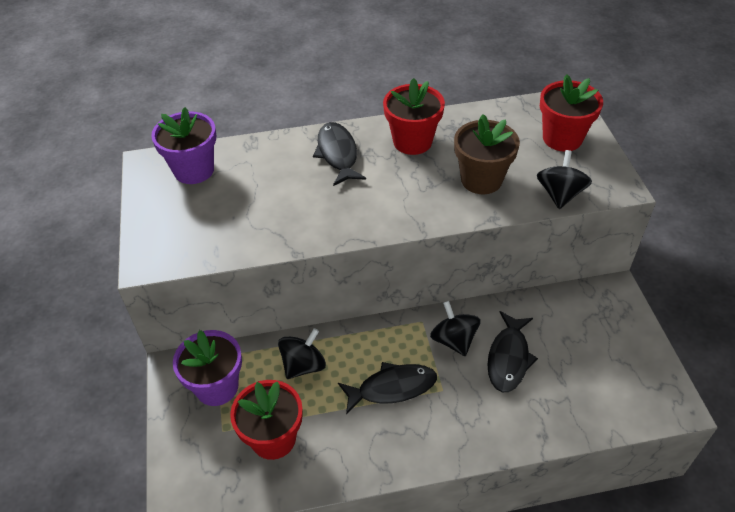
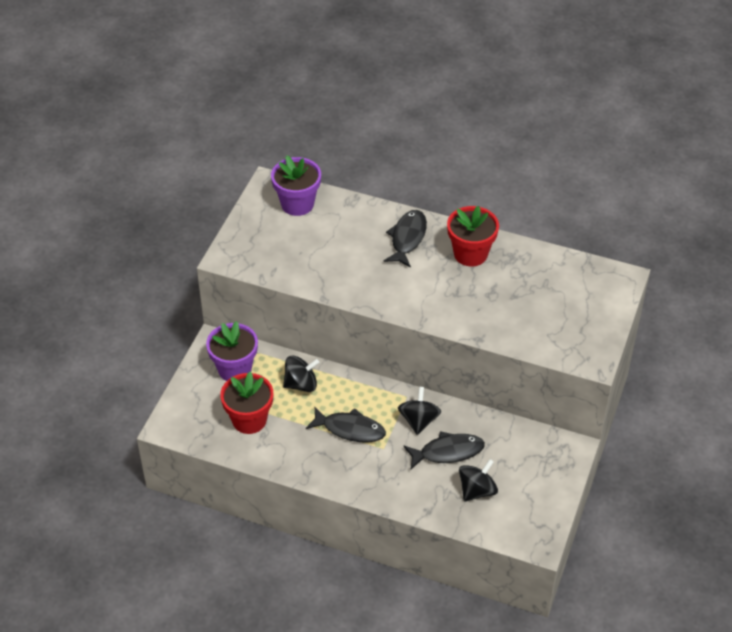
camera: 30 degrees right, 0 degrees up
brown flower pot [454,114,520,194] -> none
black fish [487,311,538,392] -> black fish turned 150 degrees counterclockwise [404,431,485,469]
black spinning top [537,150,592,209] -> black spinning top moved to [459,459,498,501]
red flower pot [540,74,603,152] -> none

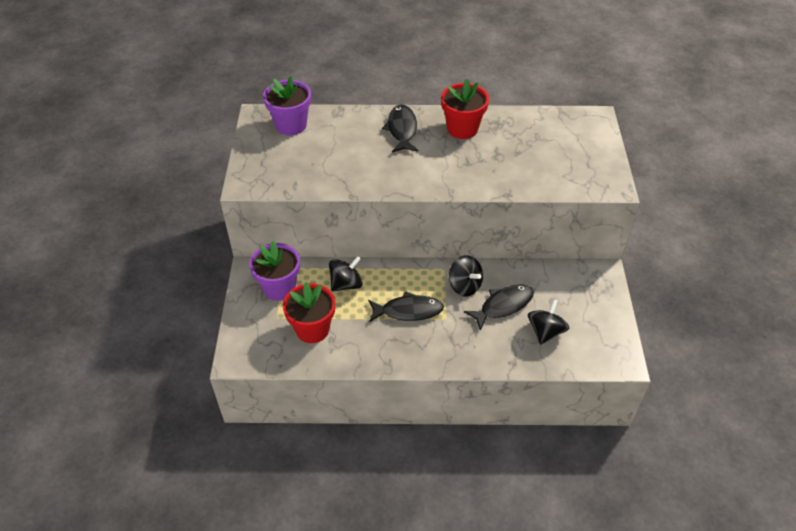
camera: 20 degrees left, 0 degrees up
black spinning top [398,387,441,435] -> black spinning top turned 150 degrees clockwise [449,255,483,296]

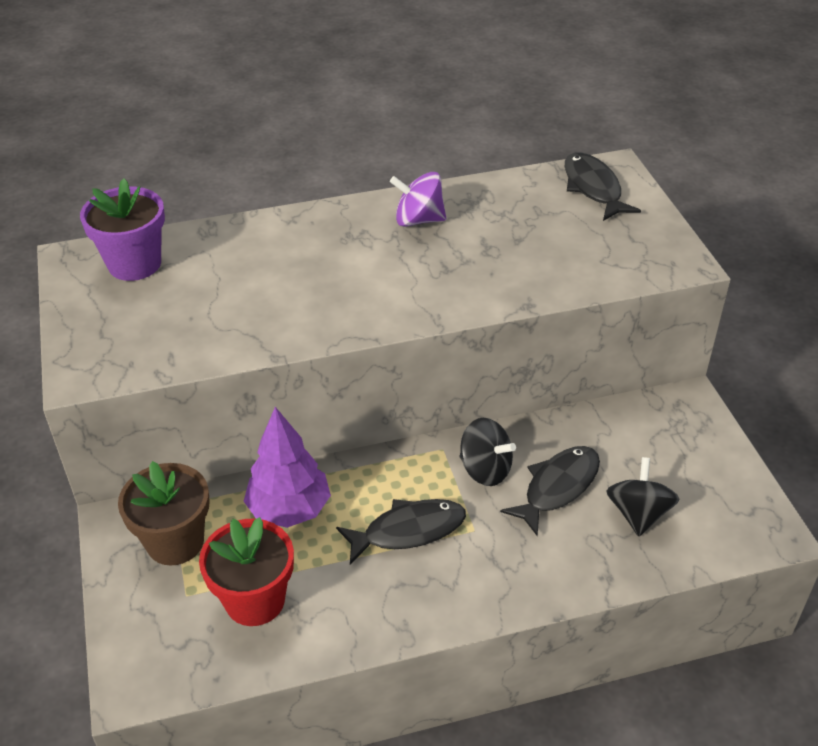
camera: 15 degrees left, 5 degrees down
purple flower pot [249,241,300,301] -> brown flower pot [118,461,209,566]
black spinning top [329,256,363,291] -> purple tree [244,407,331,528]
black fish [382,105,418,152] -> black fish moved to [565,152,641,221]
red flower pot [441,79,489,139] -> purple spinning top [390,172,446,227]

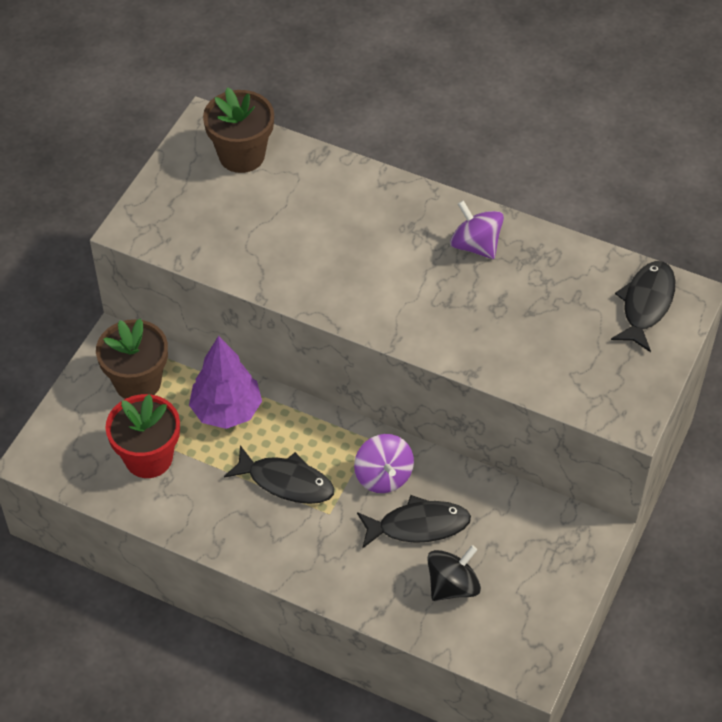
camera: 40 degrees right, 10 degrees up
purple flower pot [80,178,165,281] -> brown flower pot [203,87,274,173]
black spinning top [460,418,516,486] -> purple spinning top [354,434,414,493]

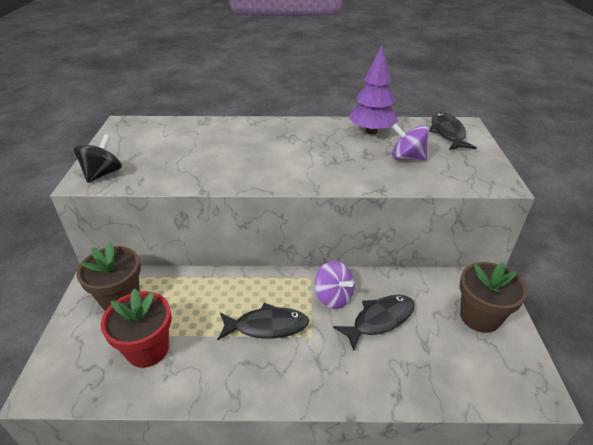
camera: 25 degrees left, 15 degrees down
purple tree [189,336,262,429] -> purple tree moved to [349,46,398,135]
brown flower pot [203,87,274,173] -> brown flower pot moved to [460,262,527,333]
black spinning top [427,545,481,601] -> black spinning top moved to [73,134,122,183]
purple spinning top [450,200,504,259] -> purple spinning top moved to [392,124,429,161]

